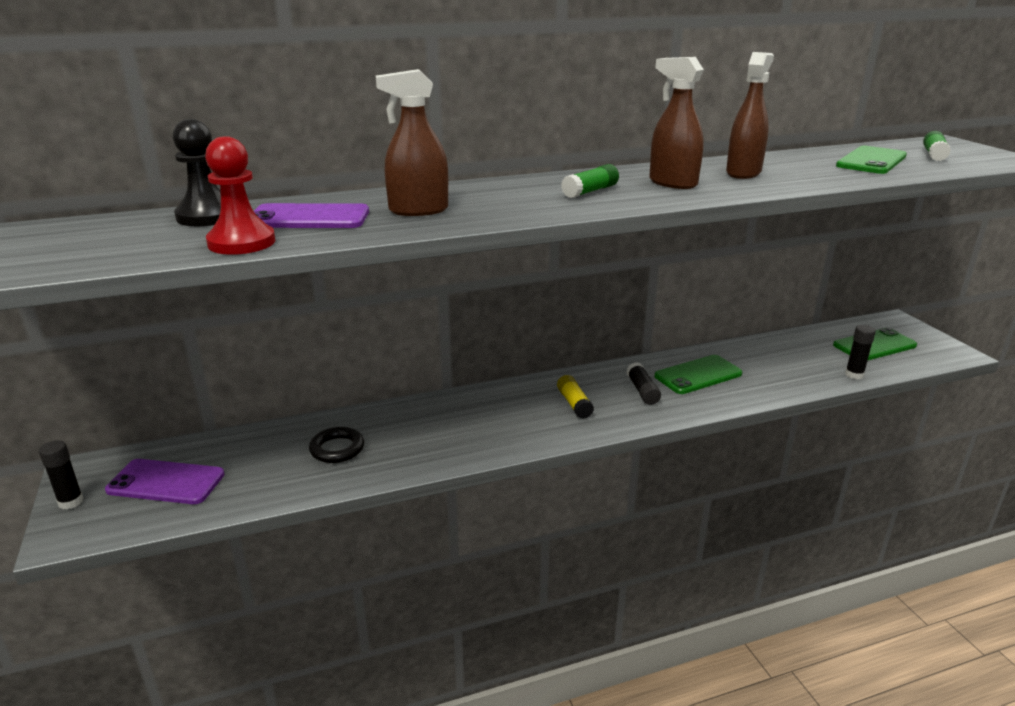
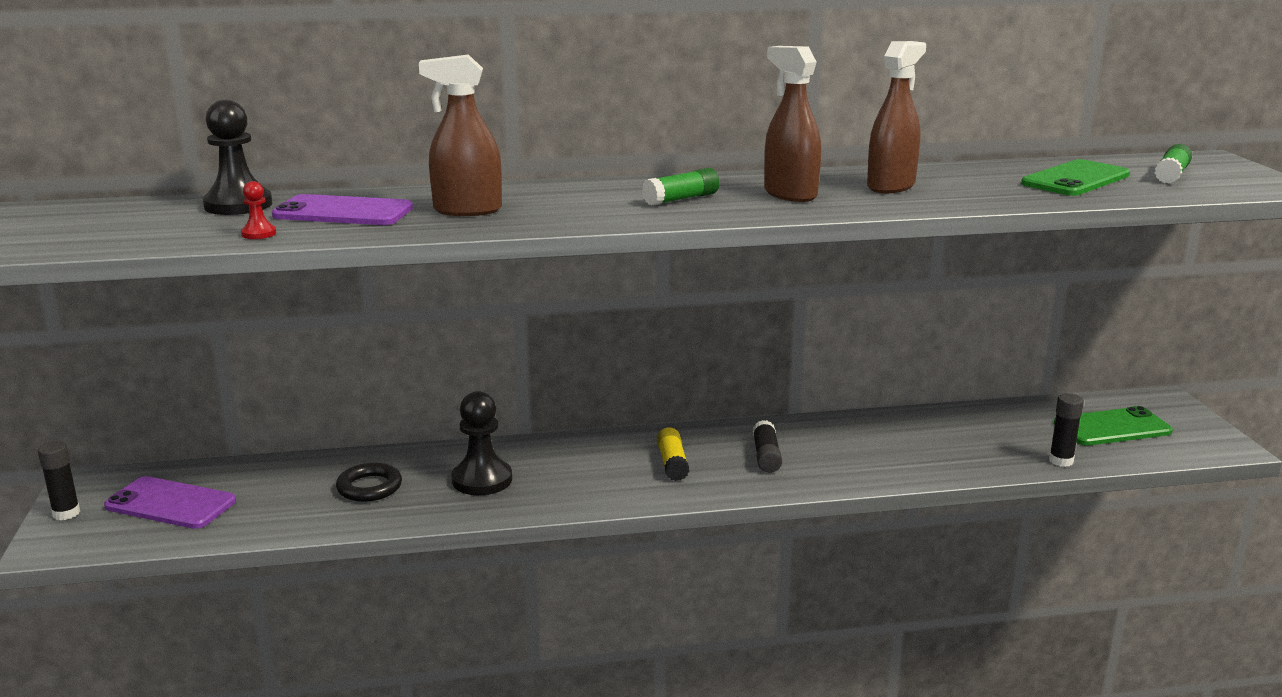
camera: 10 degrees right, 5 degrees down
red pawn [205,136,275,255] -> red pawn [241,181,276,239], size x0.47
green phone [655,355,742,394] -> none
none -> black pawn [452,391,512,495]

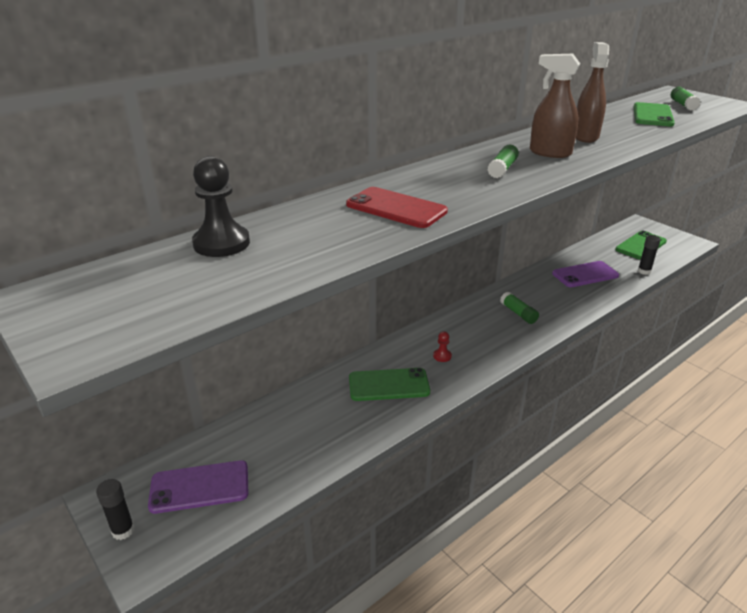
camera: 30 degrees left, 10 degrees up
red pawn [241,181,276,239] -> red pawn moved to [433,331,452,362]
purple phone [272,194,413,225] -> purple phone moved to [552,261,619,287]
black ring [336,463,402,502] -> none
brown spray bottle [419,54,502,216] -> red phone [346,187,448,228]
black pawn [452,391,512,495] -> green phone [349,368,430,401]
yellow glue stick [657,427,689,481] -> none
black glue stick [753,420,782,473] -> green glue stick [500,292,539,324]

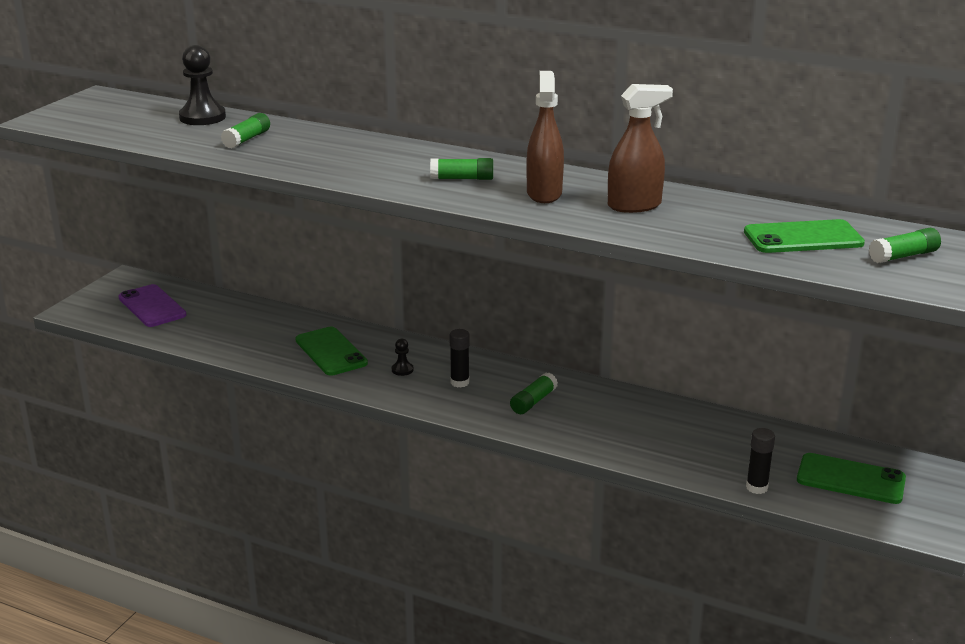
camera: 65 degrees right, 5 degrees down
black glue stick [96,479,134,540] -> black glue stick moved to [450,329,470,388]
red phone [346,187,448,228] -> none
red pawn [433,331,452,362] -> black pawn [392,339,414,376]
purple phone [552,261,619,287] -> none
none -> green glue stick [221,113,270,149]

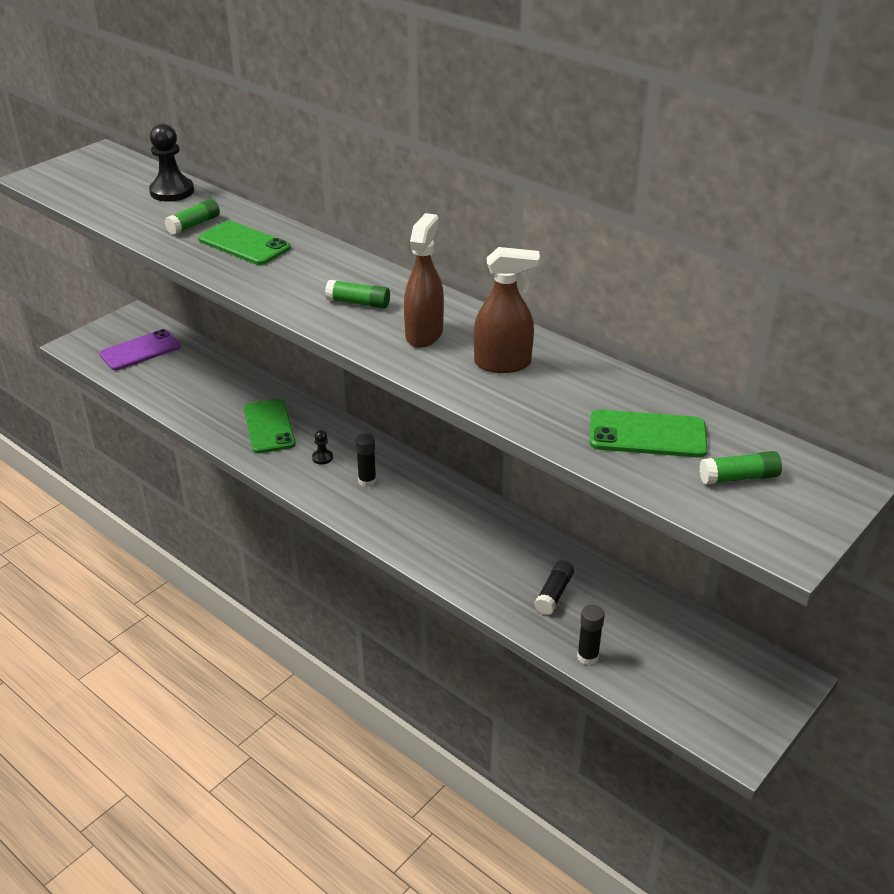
camera: 15 degrees right, 10 degrees up
purple phone [118,284,186,327] -> purple phone turned 75 degrees clockwise [100,329,181,370]
green glue stick [510,373,558,414] -> none
green phone [797,453,906,504] -> green phone moved to [198,221,291,265]
none -> black glue stick [534,560,574,615]

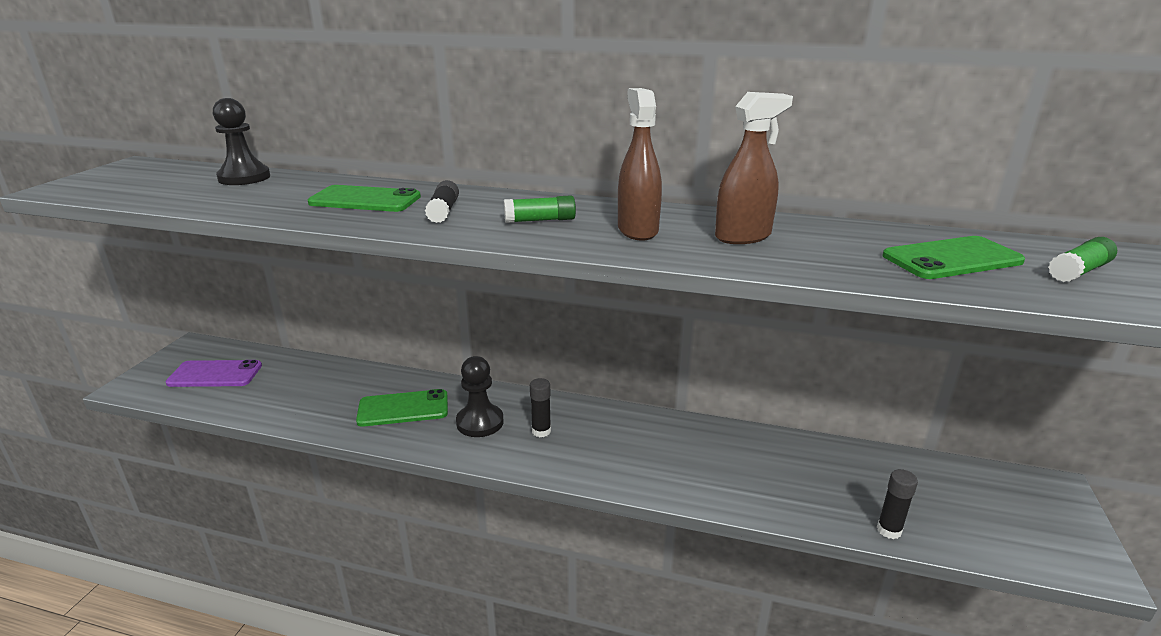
camera: 25 degrees left, 10 degrees down
purple phone [100,329,181,370] -> purple phone turned 60 degrees clockwise [165,360,262,387]
green glue stick [164,199,220,235] -> none
green phone [244,399,296,453] -> green phone turned 60 degrees counterclockwise [356,389,448,427]
black pawn [312,430,333,465] -> black pawn [456,356,504,437], size x2.11
black glue stick [534,560,574,615] -> black glue stick moved to [425,180,459,223]

